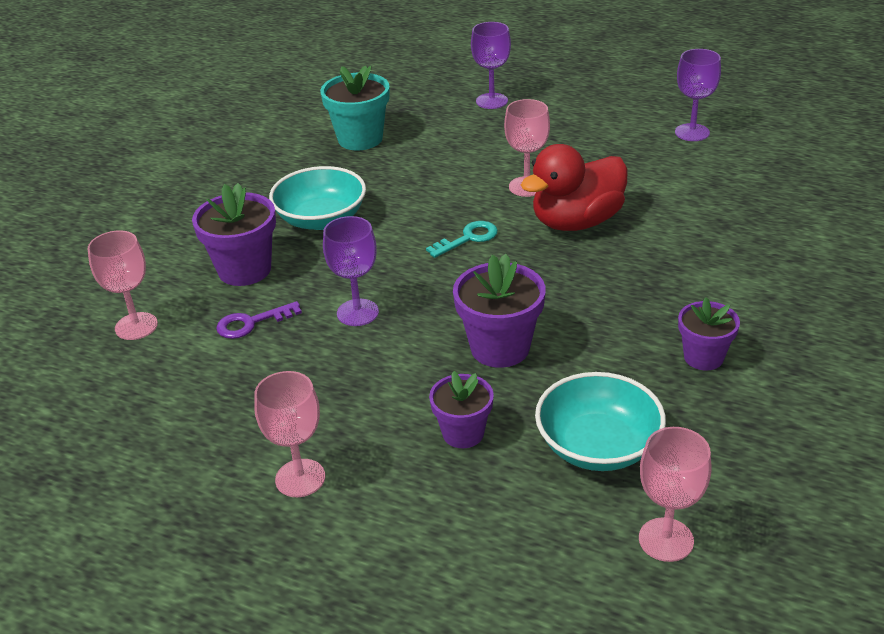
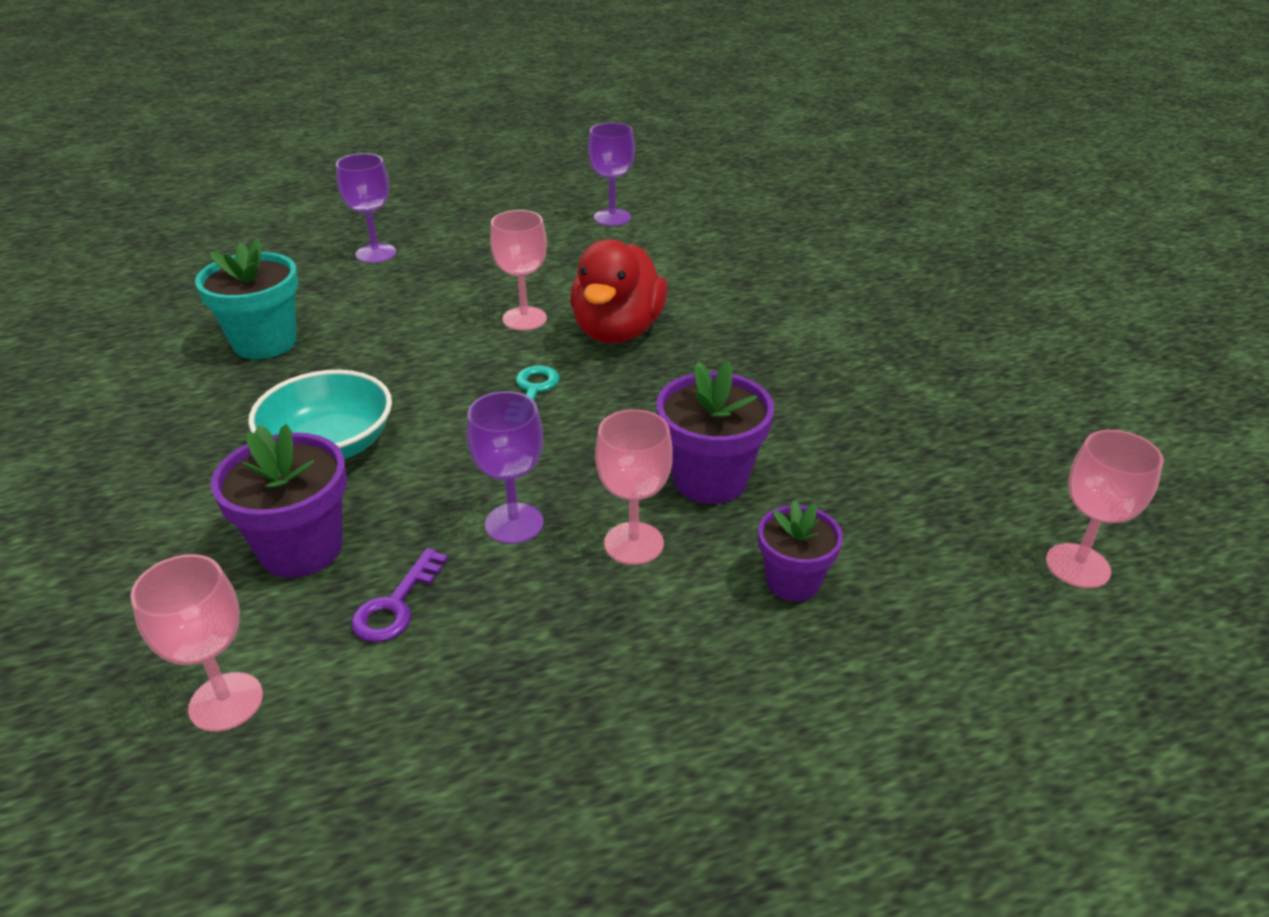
camera: 45 degrees left, 0 degrees up
pink goblet [254,371,325,497] -> pink goblet moved to [595,409,673,565]
turquoise bowl [535,372,666,471] -> none
purple flower pot [678,297,740,370] -> none

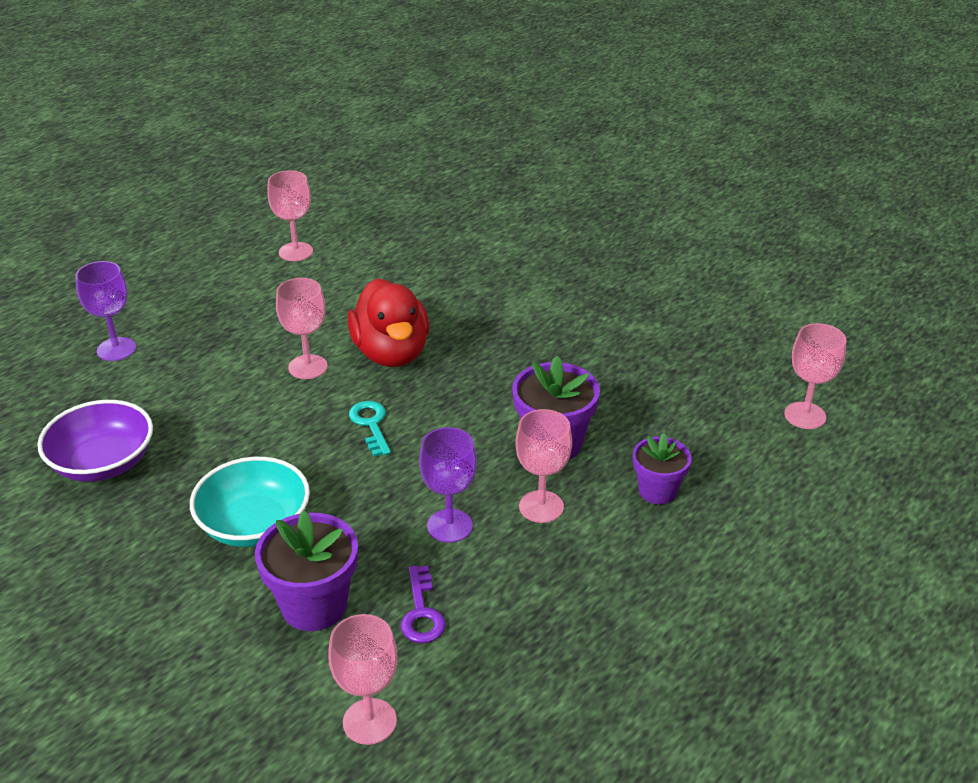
camera: 30 degrees left, 0 degrees up
turquoise flower pot [195,238,298,359] -> purple bowl [37,400,153,482]
purple goblet [588,123,635,226] -> pink goblet [267,170,313,261]

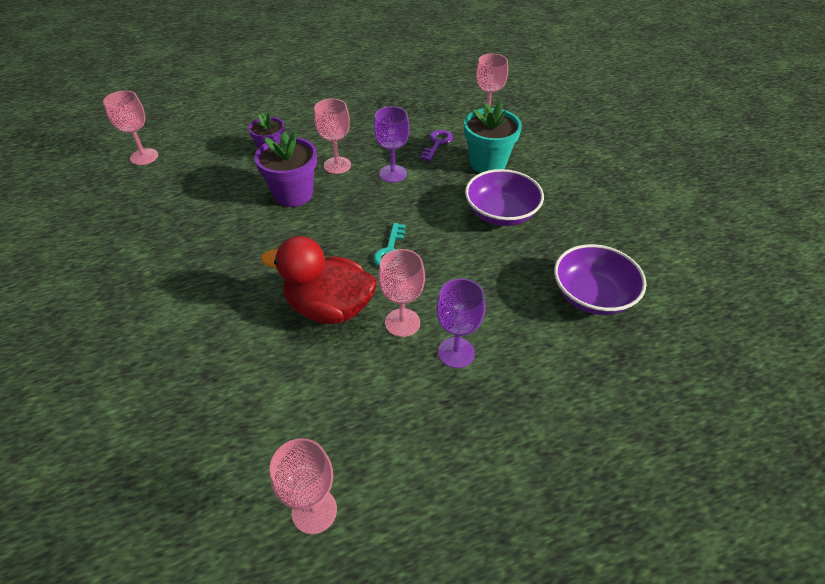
camera: 150 degrees left, 10 degrees up
purple goblet [75,261,136,361] -> purple goblet moved to [436,278,486,368]
turquoise bowl [190,457,310,547] -> purple bowl [465,169,544,226]
purple flower pot [255,511,358,631] -> turquoise flower pot [464,101,522,173]
red duck [347,278,429,367] -> red duck turned 90 degrees counterclockwise [261,236,377,324]

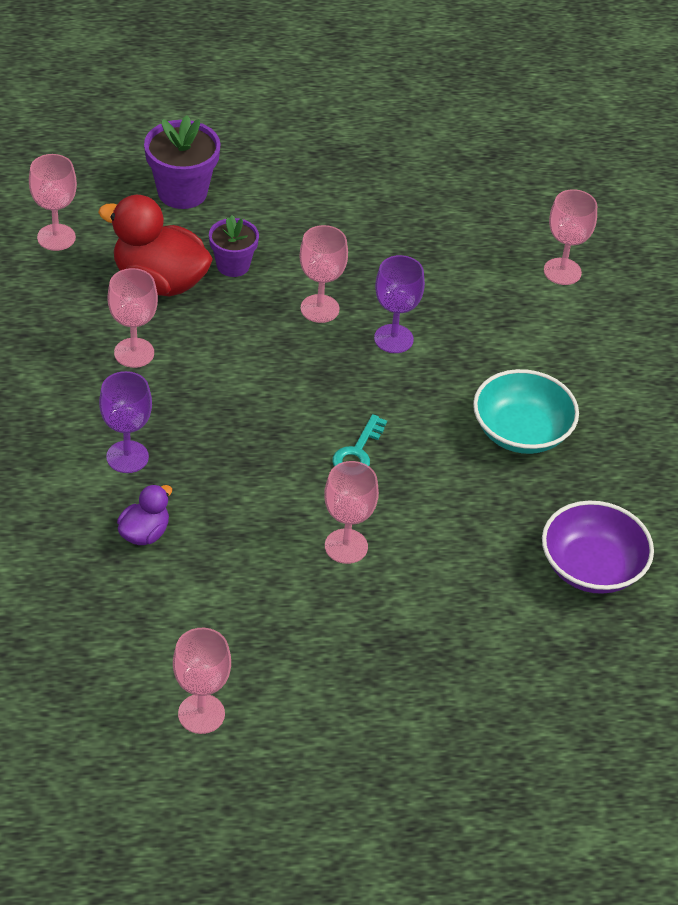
camera: 10 degrees right, 0 degrees up
purple flower pot [254,131,317,207] -> purple flower pot moved to [144,115,221,209]
red duck [261,236,377,324] -> red duck moved to [98,195,213,296]
purple key [421,130,453,161] -> none
purple goblet [436,278,486,368] -> purple goblet moved to [99,371,152,473]
turquoise flower pot [464,101,522,173] -> none
purple bowl [465,169,544,226] -> turquoise bowl [473,369,579,454]
none -> pink goblet [108,268,158,368]
none -> purple duck [117,484,172,545]

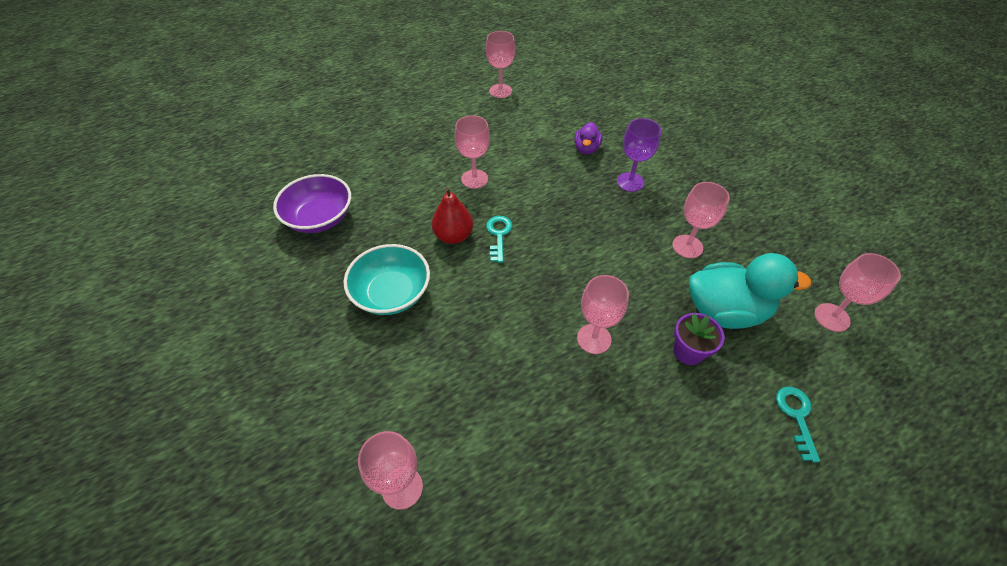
camera: 160 degrees right, 5 degrees up
red duck [98,195,213,296] -> turquoise duck [689,253,811,329]
purple flower pot [144,115,221,209] -> turquoise key [776,387,820,462]
purple goblet [374,255,425,353] -> none
none -> red pear [432,187,473,244]

